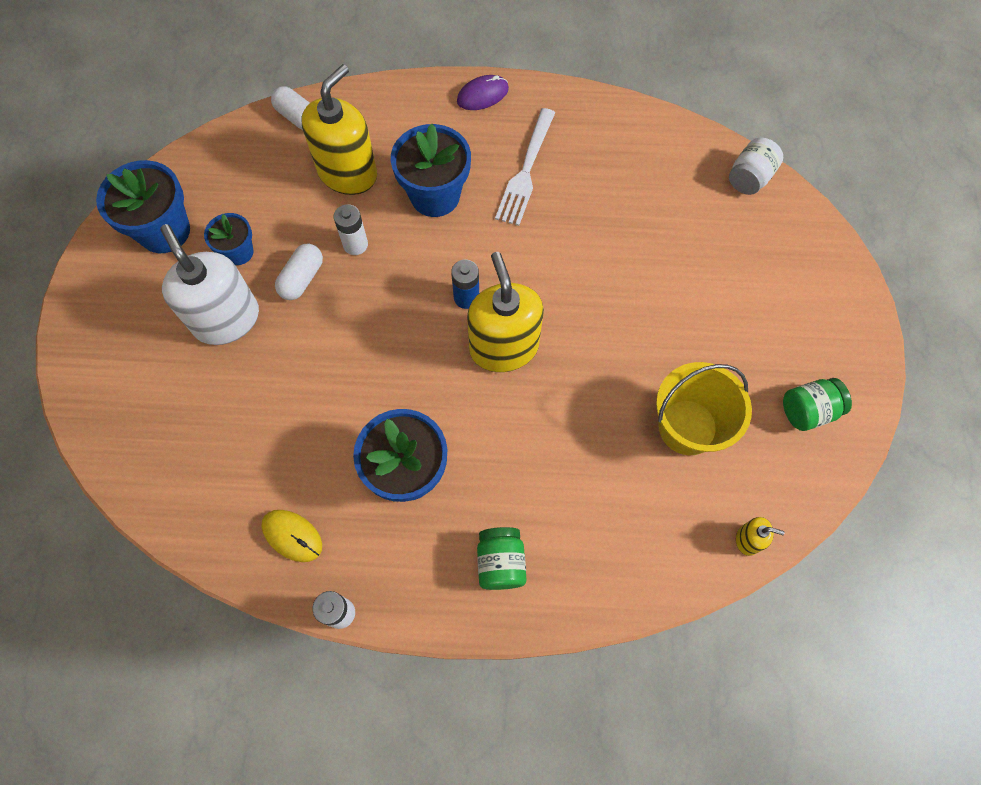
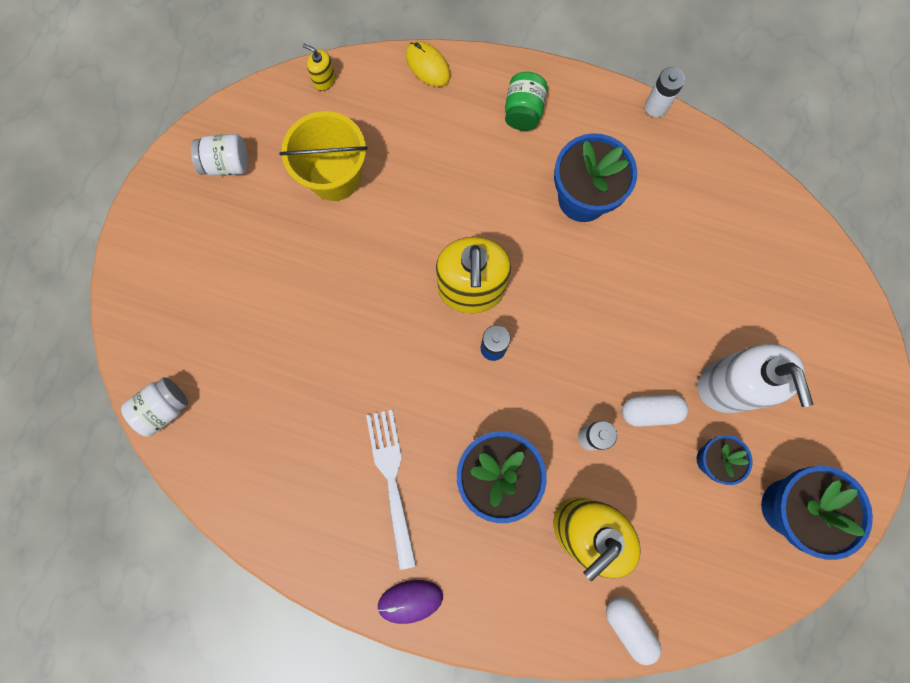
camera: 165 degrees left, 10 degrees up
yellow mouse [261,510,322,562] -> yellow mouse moved to [406,41,451,87]
white capsule [275,244,323,300] -> white capsule turned 45 degrees clockwise [622,394,688,427]
white fork [495,108,555,226] -> white fork turned 45 degrees counterclockwise [366,410,417,570]
green jar [783,378,852,431] -> white jar [191,134,248,176]

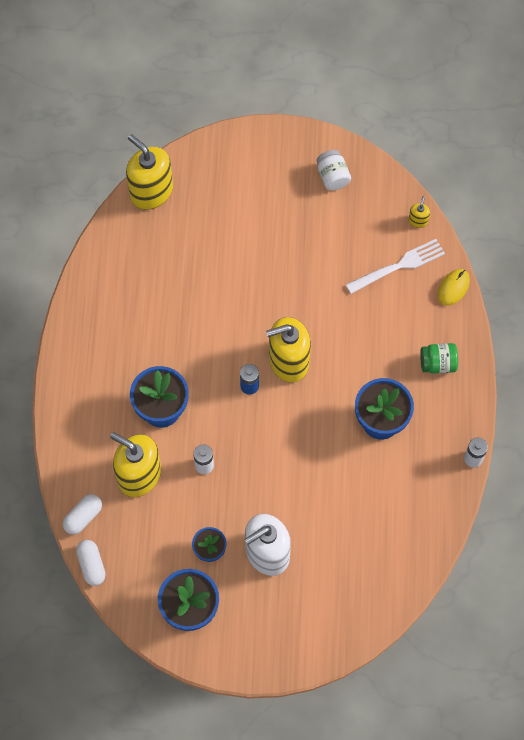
camera: 75 degrees right, 10 degrees down
white jar [121,377,188,437] -> yellow soap dispenser [126,134,173,210]
yellow bucket [279,111,368,201] -> none
white fork [366,410,417,570] -> white fork moved to [346,239,445,294]
purple mouse [377,580,443,624] -> none
white capsule [622,394,688,427] -> white capsule moved to [76,540,106,586]

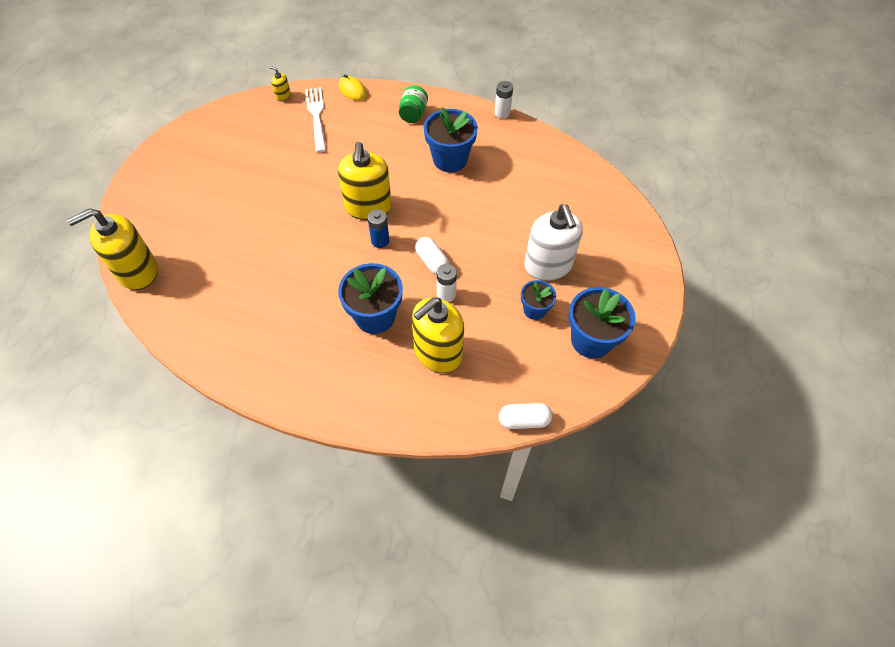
camera: 75 degrees left, 10 degrees down
white capsule [63,494,102,535] -> white capsule moved to [415,237,450,275]
white jar [317,150,351,191] -> none

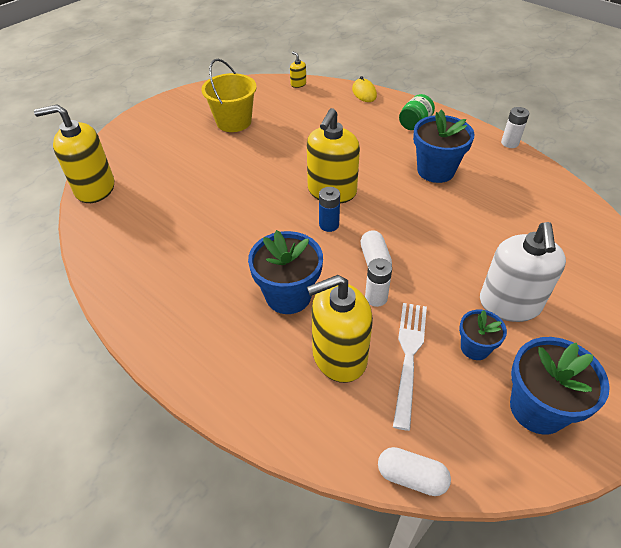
camera: 25 degrees right, 10 degrees down
white fork [305,87,326,153] -> white fork moved to [393,303,427,431]
none -> yellow bucket [202,59,257,132]

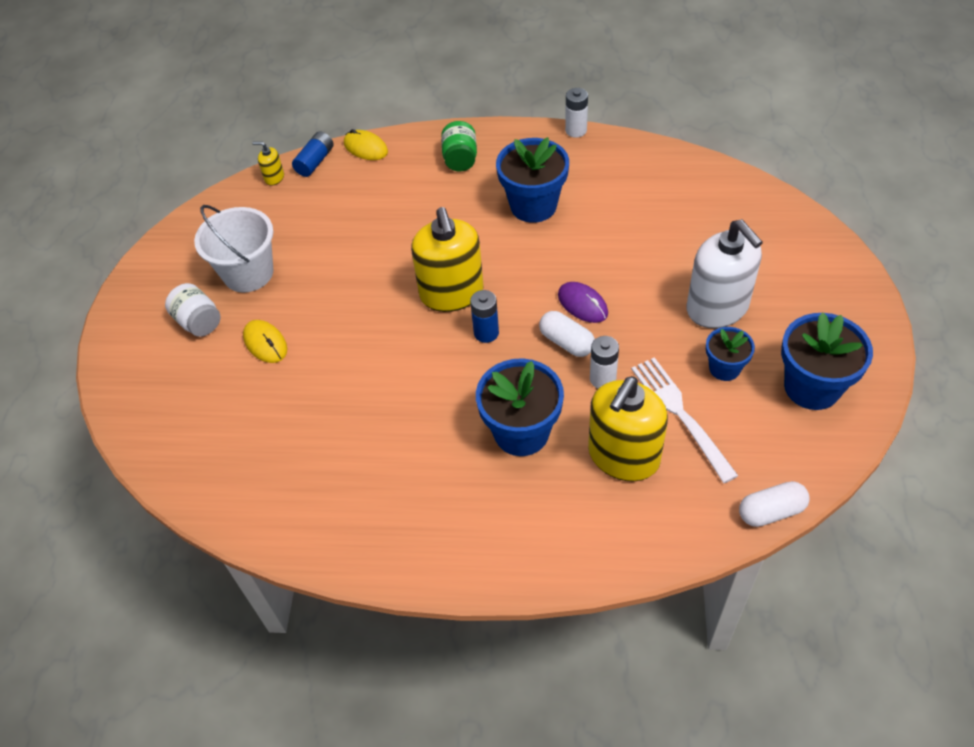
camera: 35 degrees left, 5 degrees up
yellow soap dispenser [34,104,114,203] -> none
yellow bucket [202,59,257,132] -> white bucket [194,205,273,293]
none -> white jar [165,283,220,337]
none -> yellow mouse [243,320,287,363]
none -> blue battery [292,132,334,177]
none -> purple mouse [558,282,608,323]

